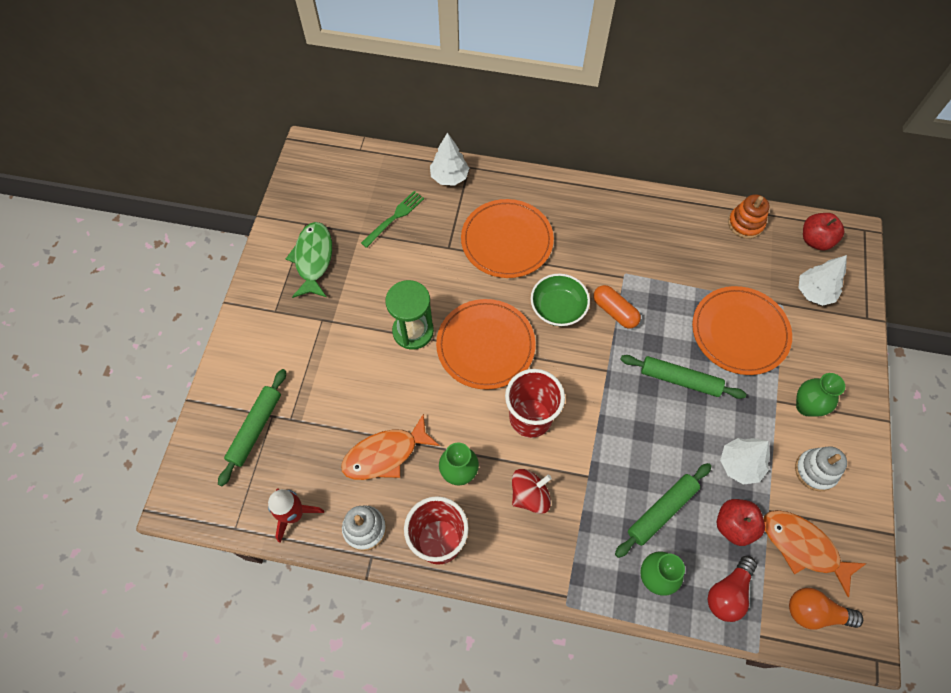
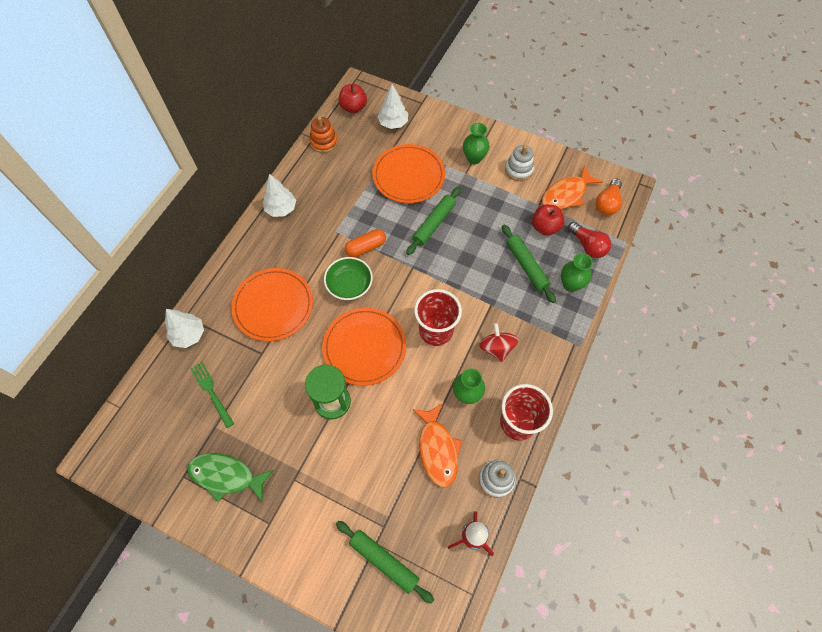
camera: 75 degrees left, 0 degrees up
white tree [720,438,770,485] -> white tree moved to [263,174,296,217]

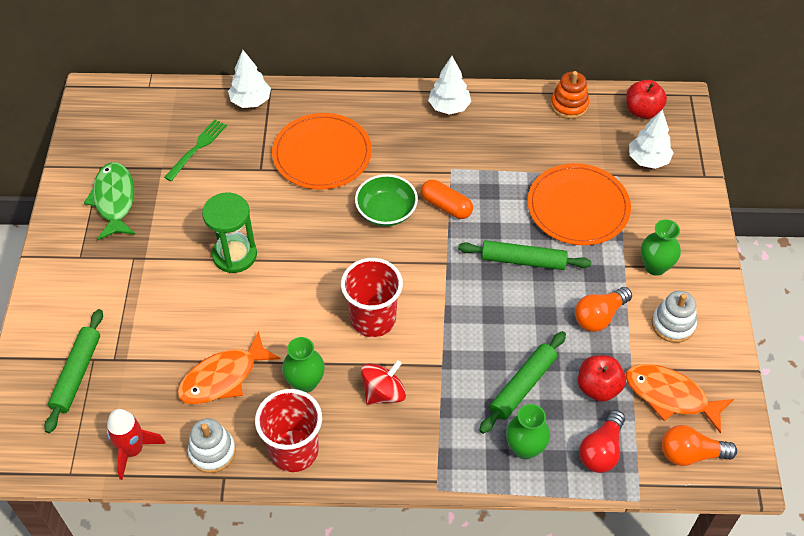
camera: 65 degrees right, 10 degrees down
orange plate [322,308,406,386] -> none
none -> orange light bulb [575,287,632,332]

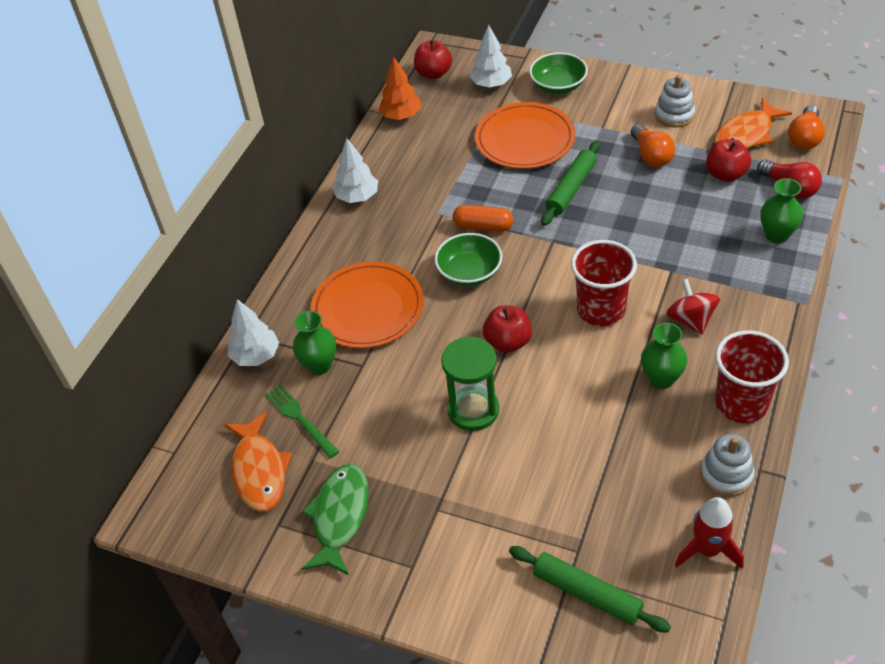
camera: 65 degrees left, 5 degrees down
green fish [84,162,135,240] -> green fish turned 90 degrees clockwise [301,464,369,575]
orange fish [177,331,280,404] -> orange fish moved to [224,412,292,512]
orange capsule [421,180,473,219] -> orange capsule turned 45 degrees clockwise [453,205,513,232]
green rolling pin [479,331,566,434] -> none
orange stacking toy [551,71,589,119] -> orange tree [379,57,421,120]
green vase [641,219,681,276] -> green vase moved to [293,311,336,375]
none -> red apple [483,305,532,353]
none -> green bowl [529,52,588,94]

